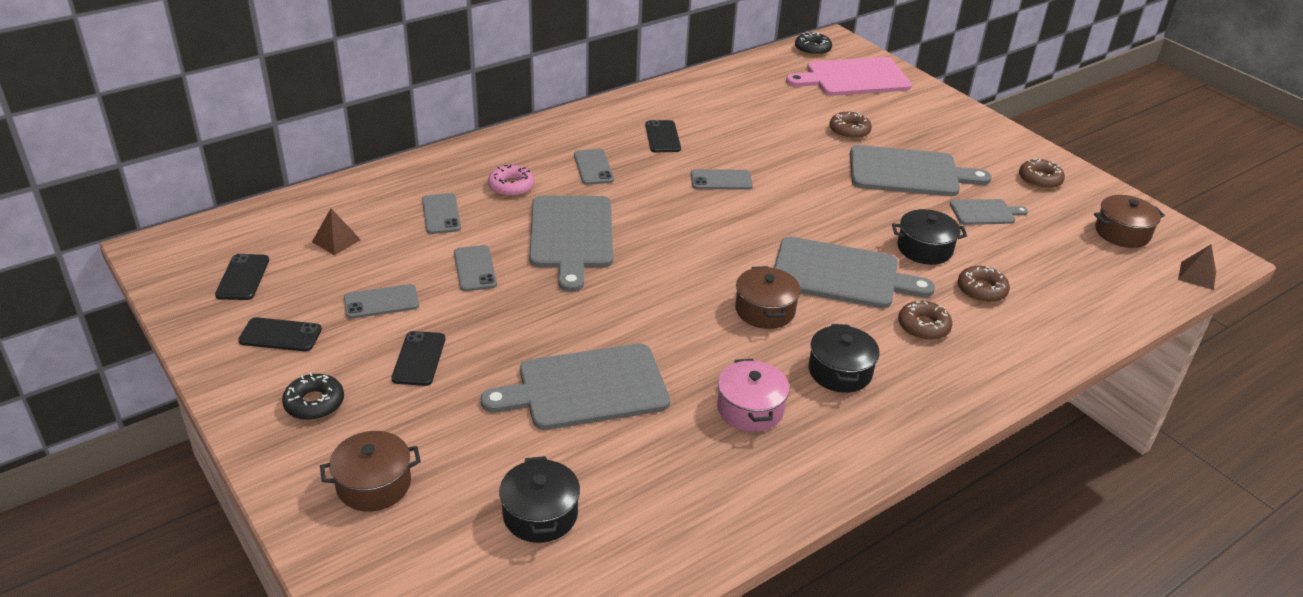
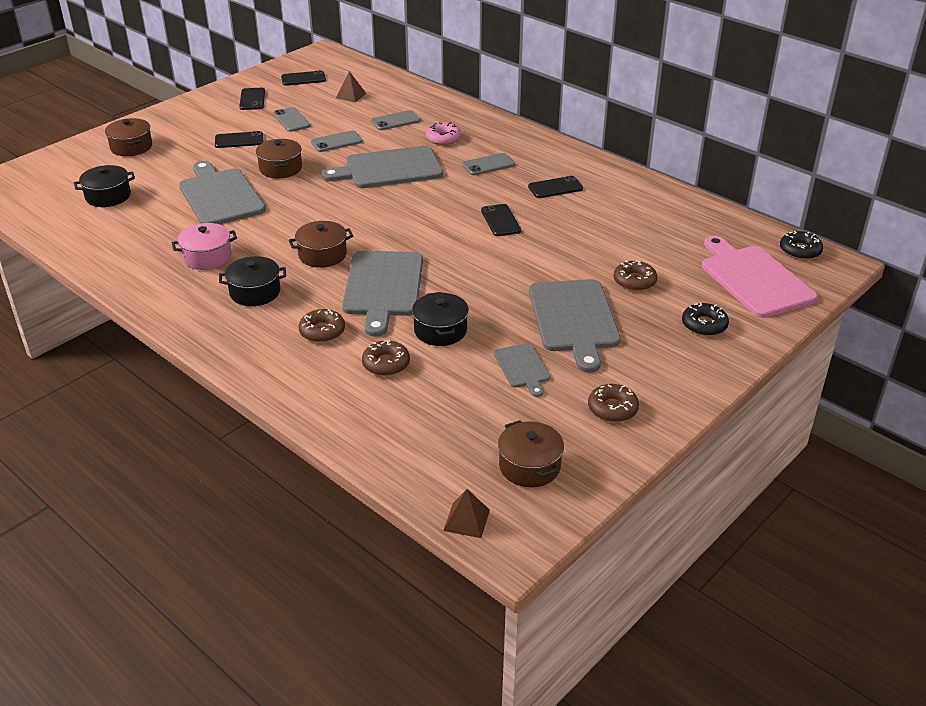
camera: 80 degrees right, 0 degrees up
black donut [282,373,344,420] -> black donut moved to [682,303,729,336]
grey phone [691,169,753,190] -> black phone [481,204,521,236]
none -> brown pot [256,139,302,178]

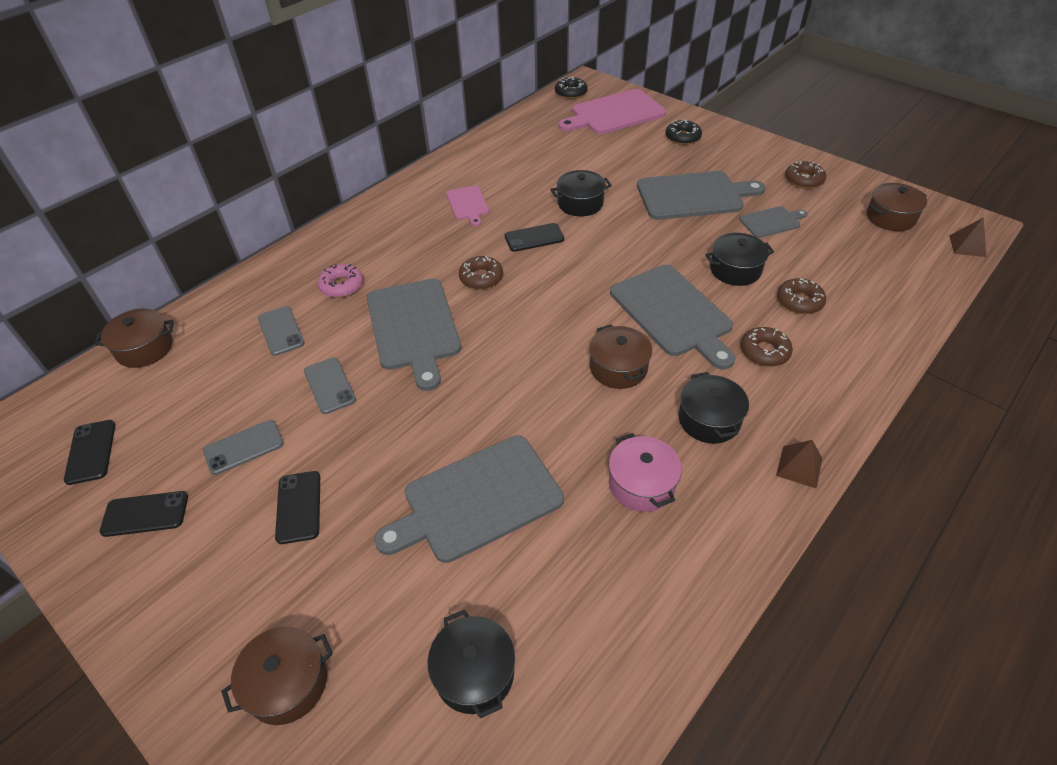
camera: 90 degrees left, 10 degrees up
brown pot [256,139,302,178] -> brown pot moved to [95,308,174,368]
brown pyramid [336,71,366,102] -> brown pyramid moved to [776,440,822,489]
grey cutting board [342,251,423,337] -> grey cutting board turned 60 degrees clockwise [610,265,735,370]
grey phone [462,153,515,175] -> none
black phone [528,176,583,198] -> pink cutting board [446,185,489,226]
brown donut [614,261,657,291] -> brown donut moved to [459,256,503,290]
none -> black pot [550,170,612,216]

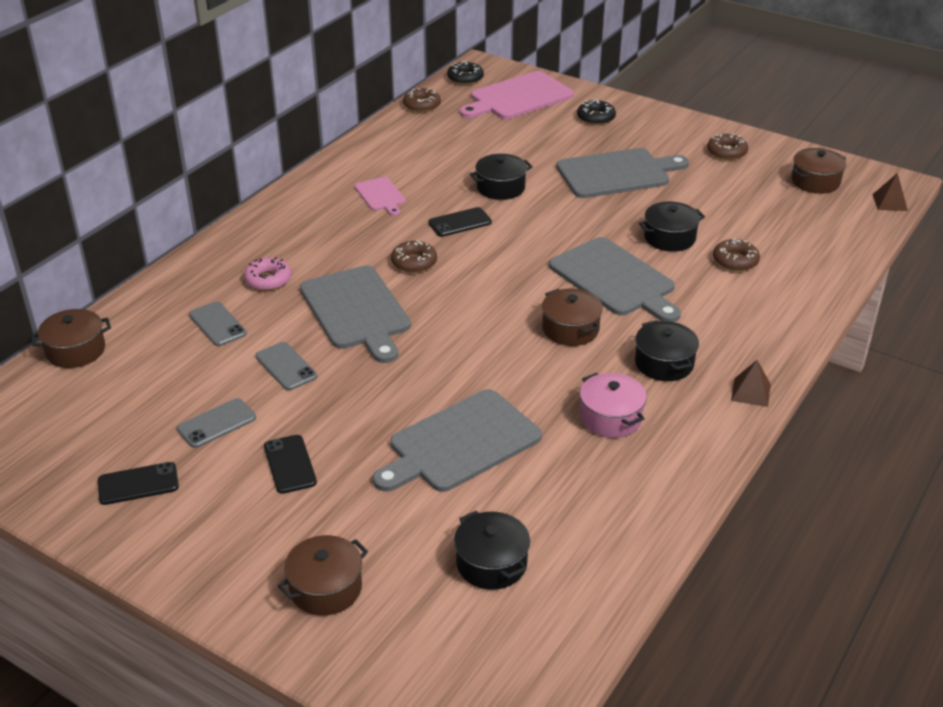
camera: 10 degrees left, 10 degrees down
black phone [64,420,115,485] -> none
grey cutting board [739,206,807,238] -> none
brown donut [741,327,793,367] -> brown donut moved to [403,88,441,112]

